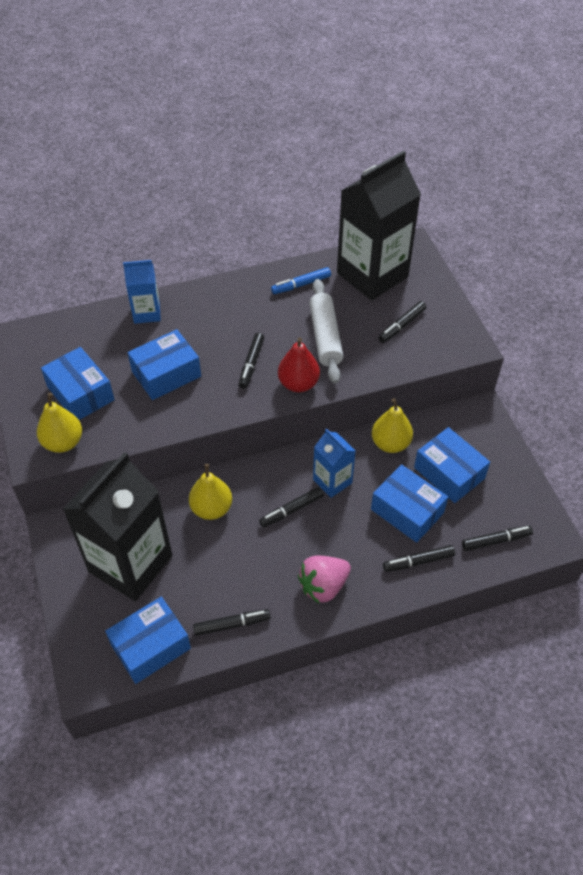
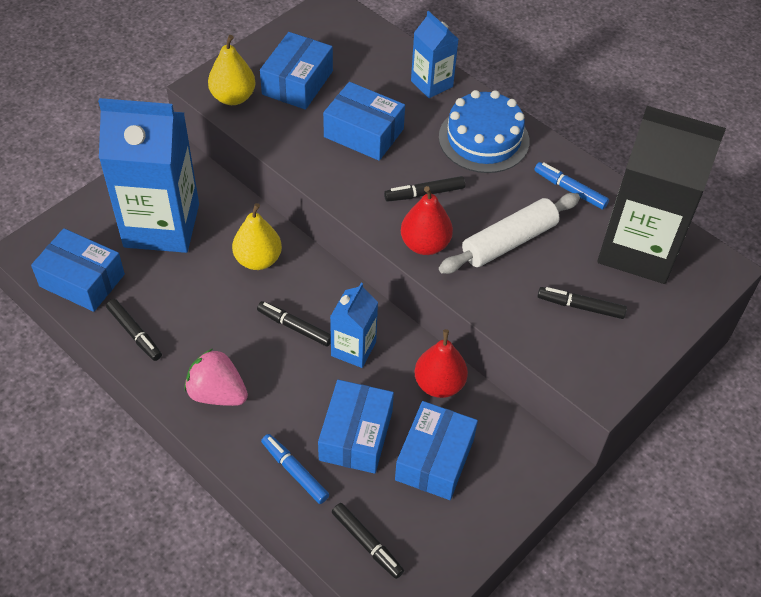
camera: 60 degrees right, 0 degrees up
black carton [63,452,173,601] -> blue carton [98,98,199,253]
yellow pear [372,398,413,453] -> red pear [415,329,468,398]
black marker [383,545,455,572] -> blue marker [261,434,329,504]
none -> blue cake [439,90,529,173]

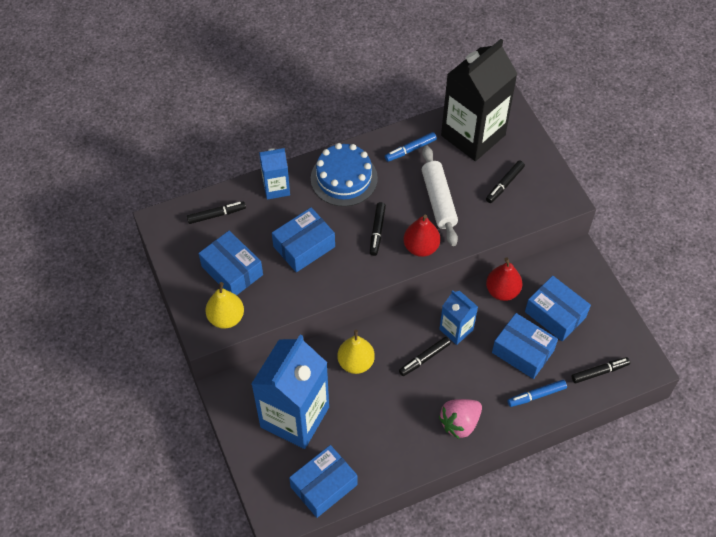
camera: 65 degrees left, 5 degrees up
black marker [106,299,162,361] -> black marker moved to [187,201,246,224]

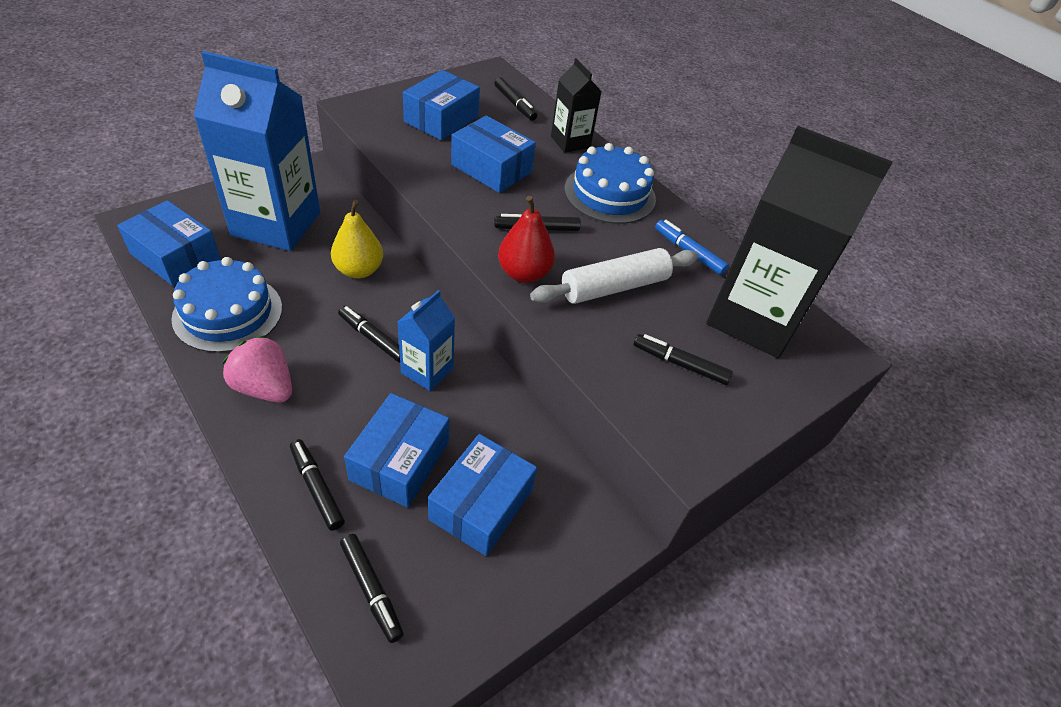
camera: 70 degrees right, 10 degrees down
yellow pear [205,282,244,329] -> none
blue carton [259,148,290,200] -> black carton [551,58,602,153]
red pear [486,258,522,301] -> none
blue marker [508,380,567,407] -> black marker [290,439,345,531]
none -> blue cake [171,257,282,353]

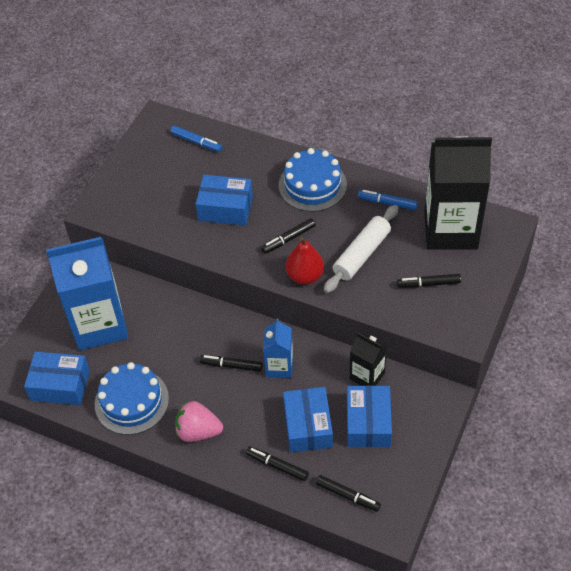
camera: 20 degrees left, 5 degrees up
yellow pear [331,200,383,278] -> none
blue box [403,70,480,140] -> none
black marker [494,77,537,121] -> blue marker [171,126,222,152]
black carton [551,58,602,153] -> black carton moved to [350,333,387,386]

